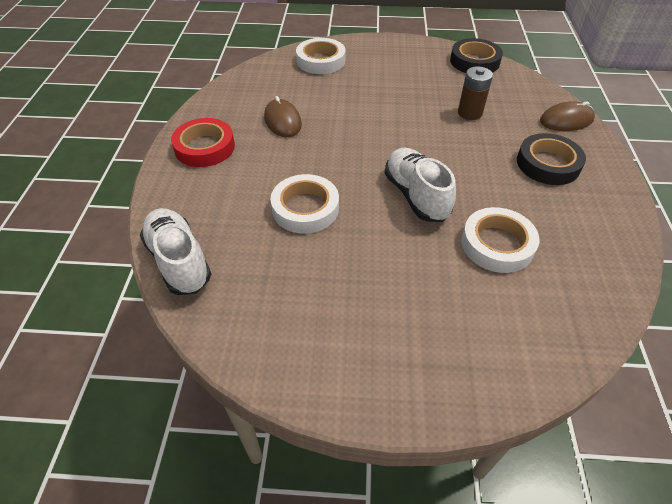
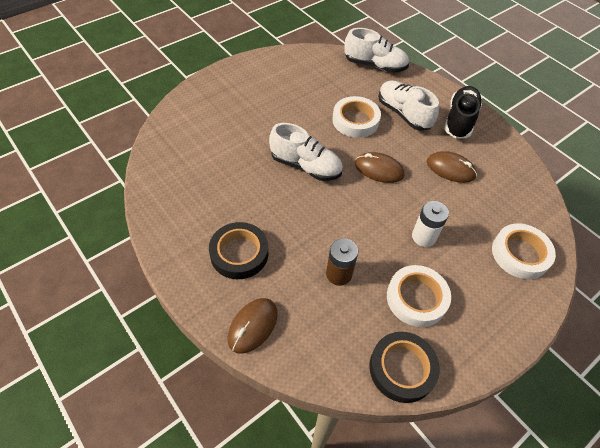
camera: 135 degrees right, 5 degrees up
red tape [171,118,235,167] -> black shoe [444,86,482,139]
white tape [461,207,539,273] -> white tape moved to [387,265,451,327]
none -> brown mouse [355,152,405,183]
none -> white shoe [378,81,439,130]
none -> white battery [412,201,449,247]

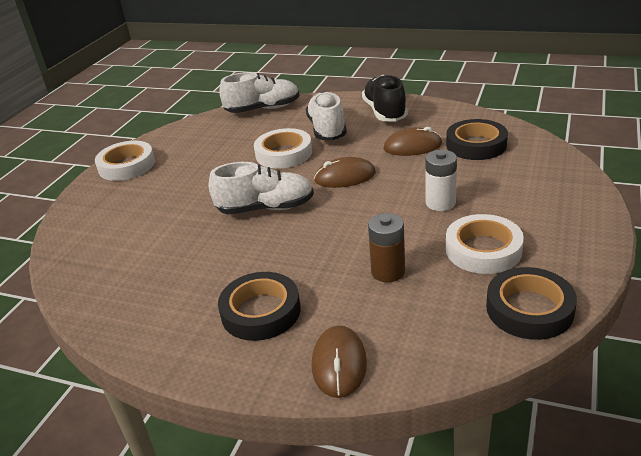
camera: 25 degrees left, 20 degrees down
white shoe [378,81,439,130] -> white shoe turned 60 degrees clockwise [306,91,347,140]
white tape [492,223,556,279] -> white tape moved to [95,141,155,181]
none -> black tape [446,119,508,160]

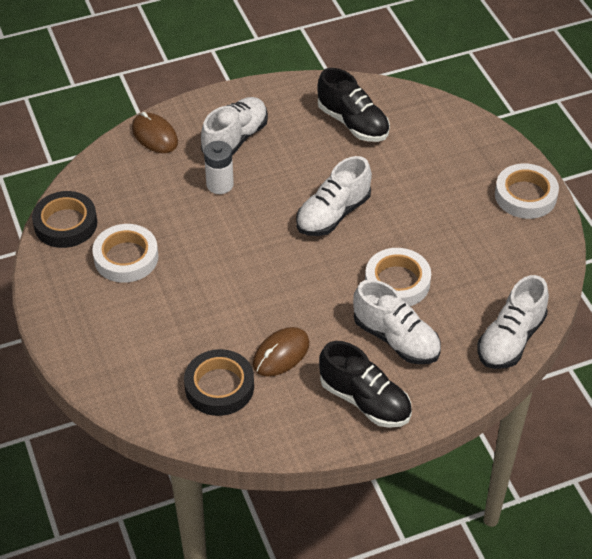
camera: 135 degrees right, 15 degrees up
black tape [218,272,301,341] -> white shoe [201,97,268,156]
brown mouse [314,157,376,188] -> none
brown battery [368,213,405,282] -> none
white battery [425,150,457,211] -> white battery moved to [204,141,234,194]
none -> black shoe [317,68,390,142]

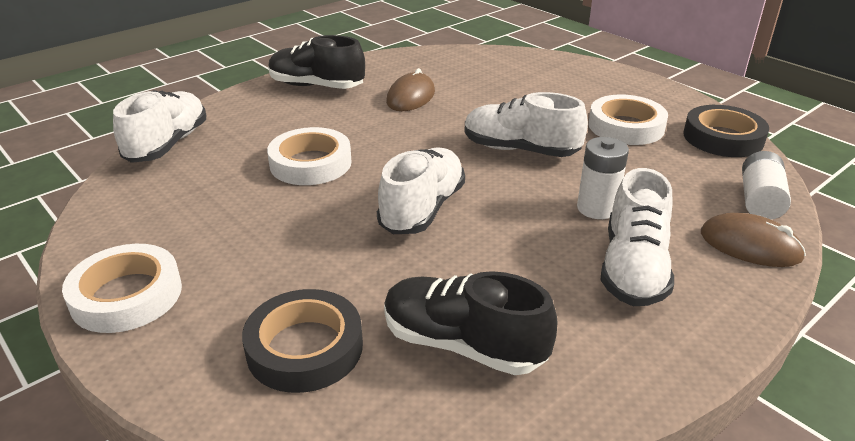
camera: 160 degrees right, 15 degrees down
black tape [184,349,254,416] -> black tape moved to [242,289,363,393]
white shoe [353,279,441,364] -> white shoe moved to [464,92,588,157]
none -> white battery [742,151,791,220]

